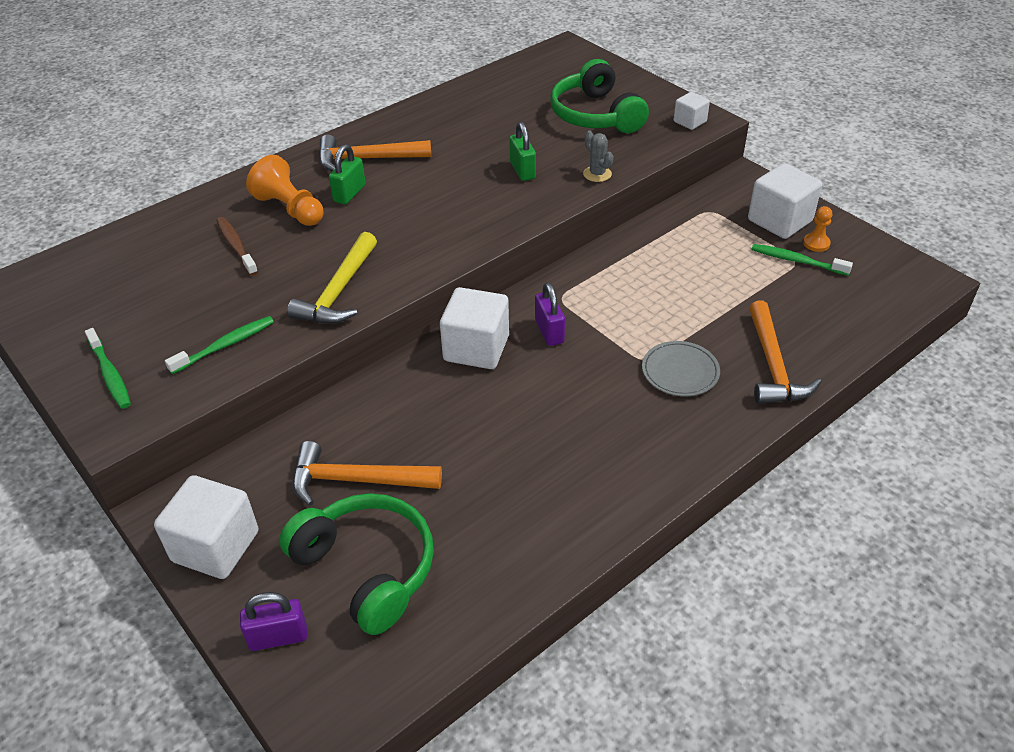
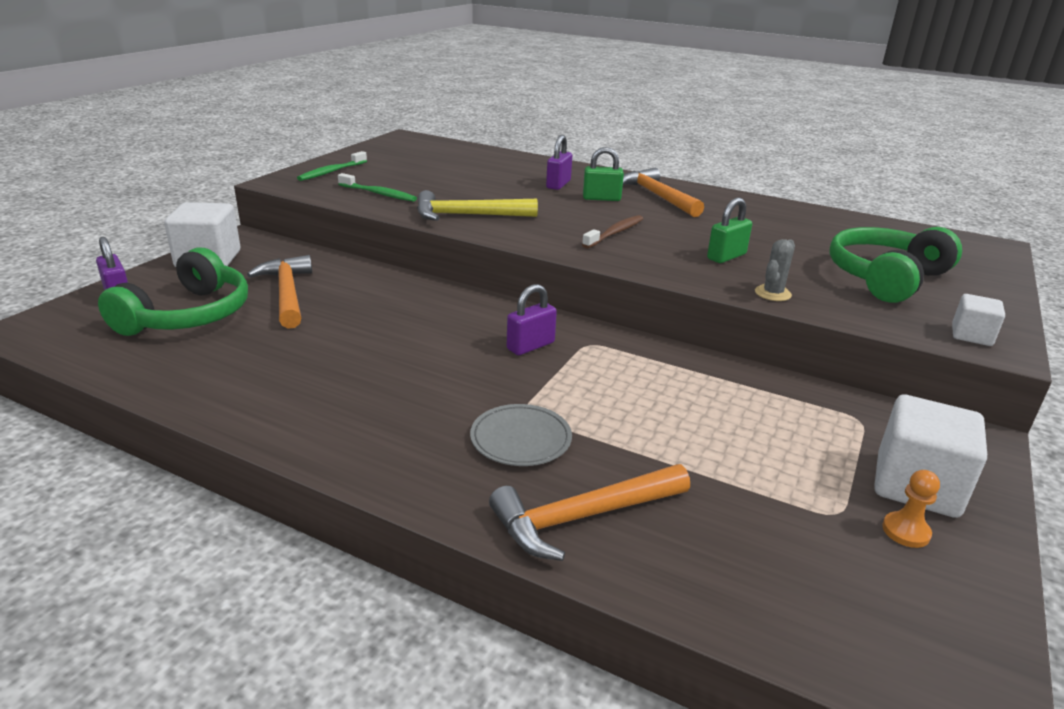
camera: 65 degrees right, 15 degrees down
brown toothbrush [216,217,258,276] -> brown toothbrush moved to [582,215,643,248]
orange pawn [246,155,324,226] -> purple padlock [546,135,572,190]
white cube [440,287,509,369] -> none
green toothbrush [752,244,853,276] -> none

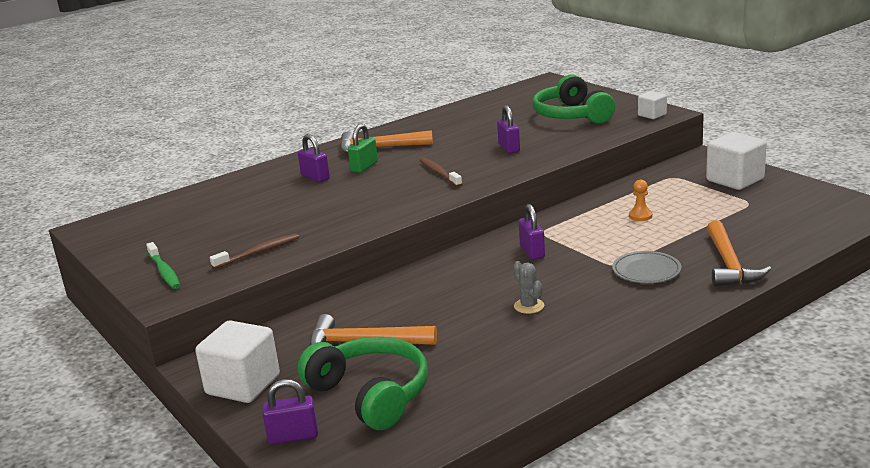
camera: 60 degrees left, 5 degrees down
green toothbrush [338,173,417,202] -> brown toothbrush [210,233,299,269]
yellow hammer [417,190,538,221] -> none
green padlock [707,198,752,263] -> purple padlock [497,105,520,153]
grey cactus [755,239,795,301] -> grey cactus moved to [513,261,544,314]
orange pawn [882,470,940,548] -> orange pawn moved to [629,180,652,221]

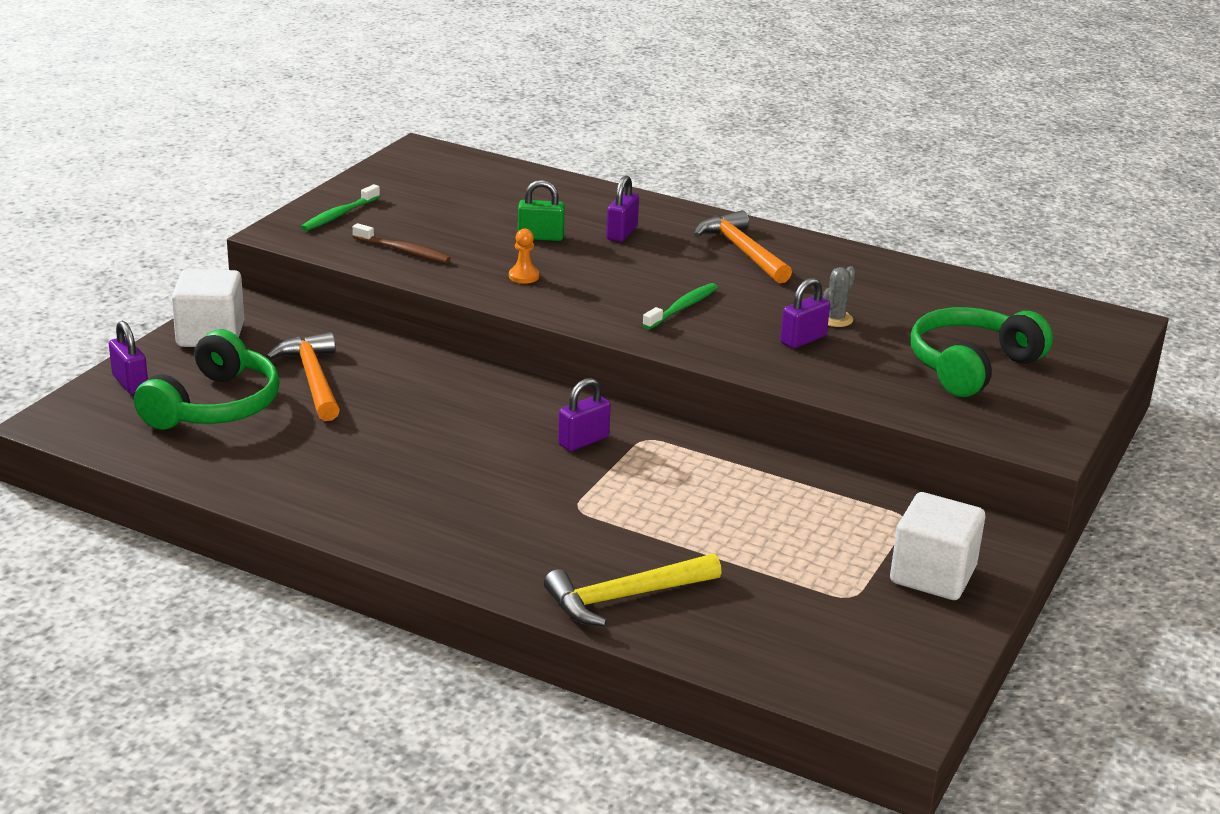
camera: 60 degrees right, 5 degrees up
green padlock [348,124,378,173] -> green padlock moved to [518,180,565,241]
brown toothbrush [420,158,462,187] -> green toothbrush [642,283,718,329]
grey cactus [513,261,544,314] -> grey cactus moved to [823,266,856,327]
grey plate [612,251,681,283] -> none
orange pawn [629,180,652,221] -> orange pawn moved to [509,229,539,284]
white cube [638,91,667,119] -> none
orange hammer [707,220,771,287] -> yellow hammer [544,554,722,627]

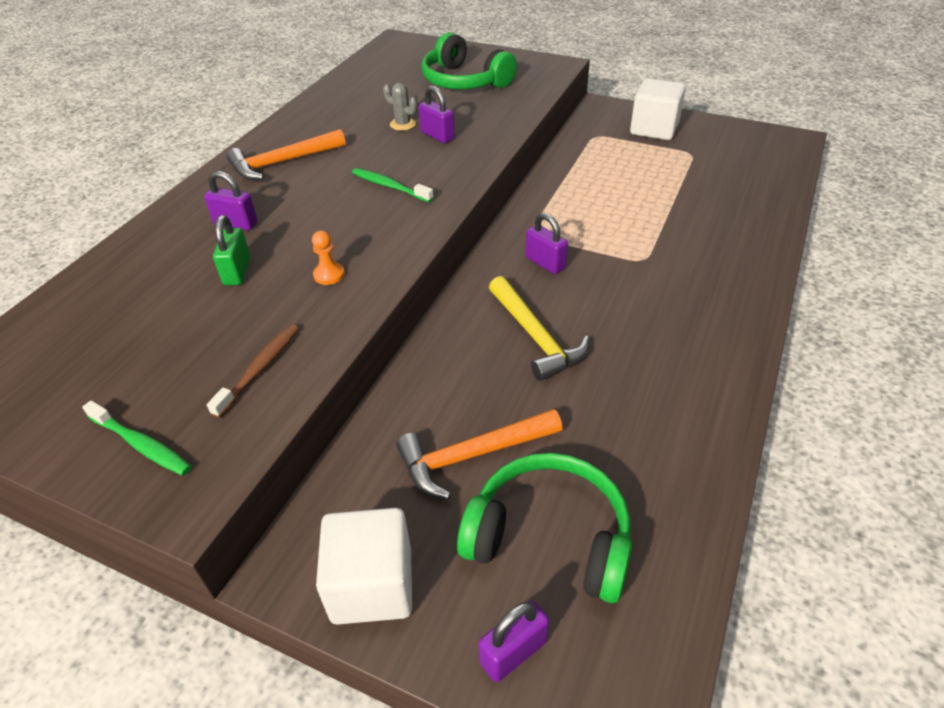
camera: 90 degrees left, 15 degrees up
yellow hammer [544,554,722,627] -> yellow hammer moved to [489,276,590,381]

